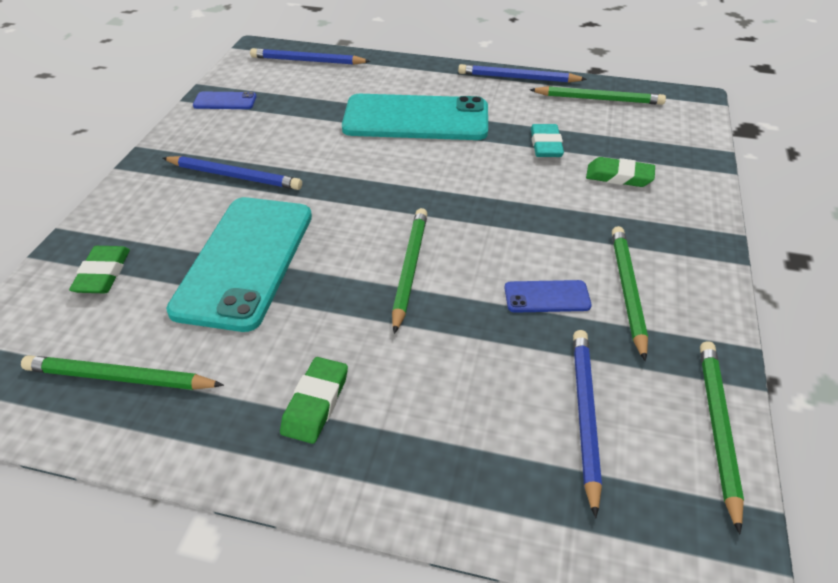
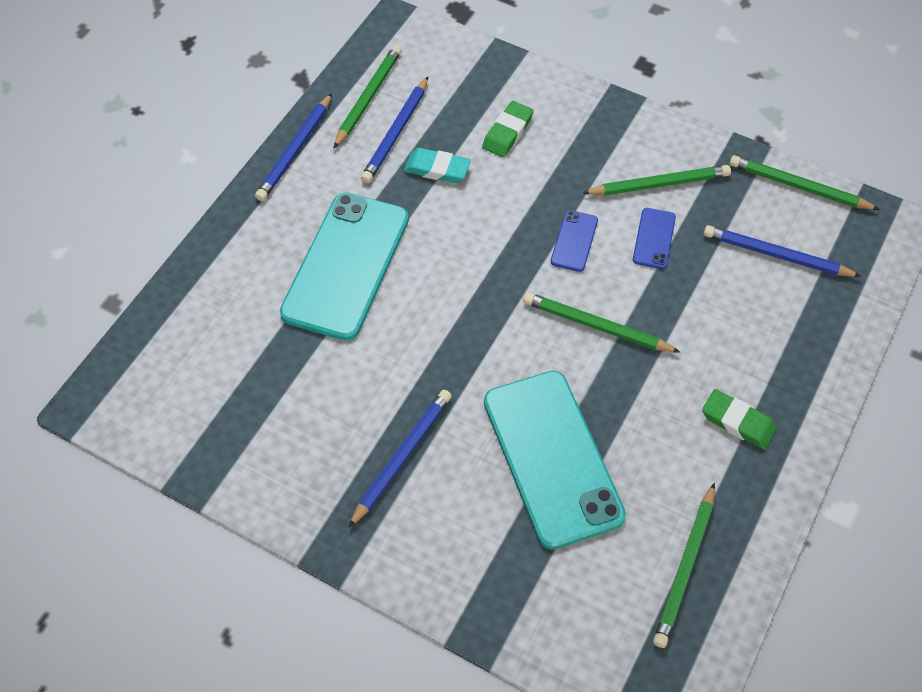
camera: 75 degrees left, 15 degrees up
green eraser [69,246,130,293] -> none
turquoise phone [166,197,312,332] -> turquoise phone turned 45 degrees clockwise [484,371,626,549]
blue phone [193,92,257,109] -> blue phone moved to [551,210,598,272]
blue pencil [250,48,371,65] -> blue pencil moved to [361,77,428,183]
green pencil [612,226,648,361] -> green pencil turned 150 degrees clockwise [583,165,731,196]

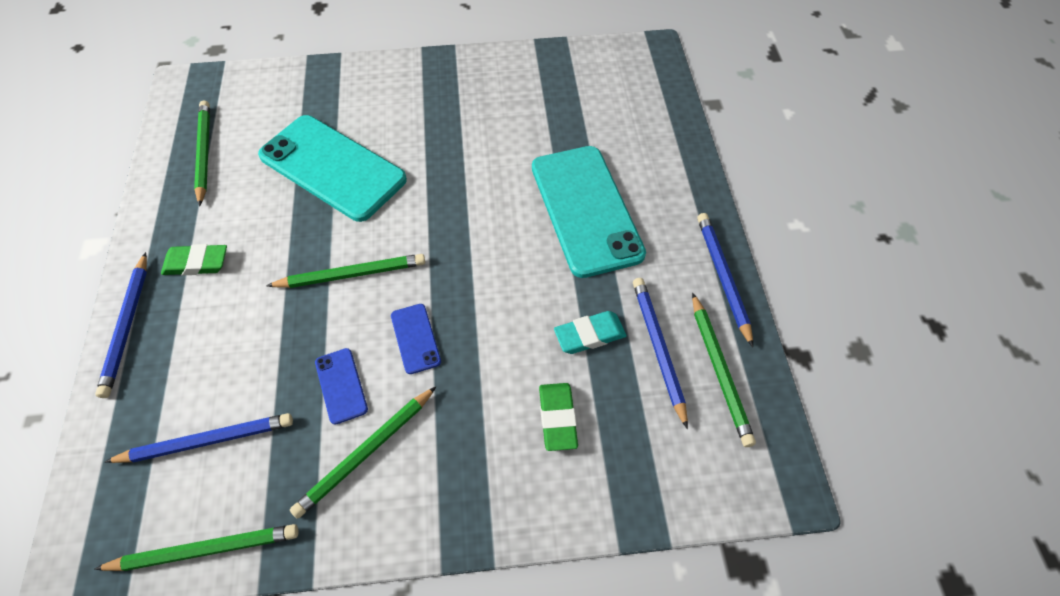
camera: 145 degrees right, 0 degrees up
blue pencil [348,390,452,528] -> blue pencil moved to [95,252,147,398]

